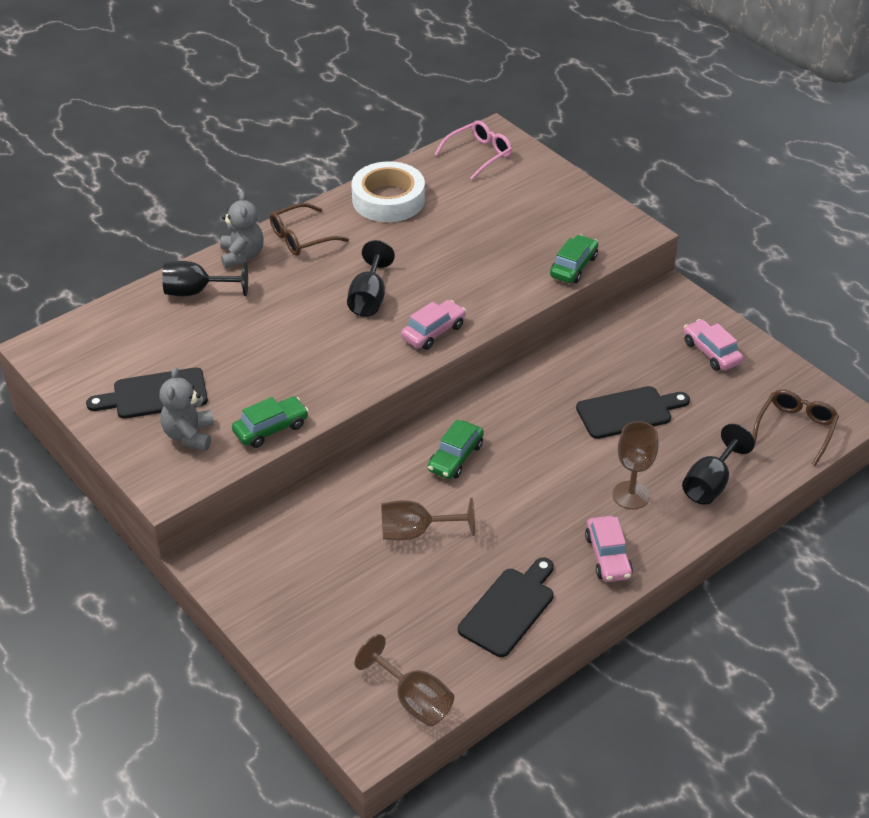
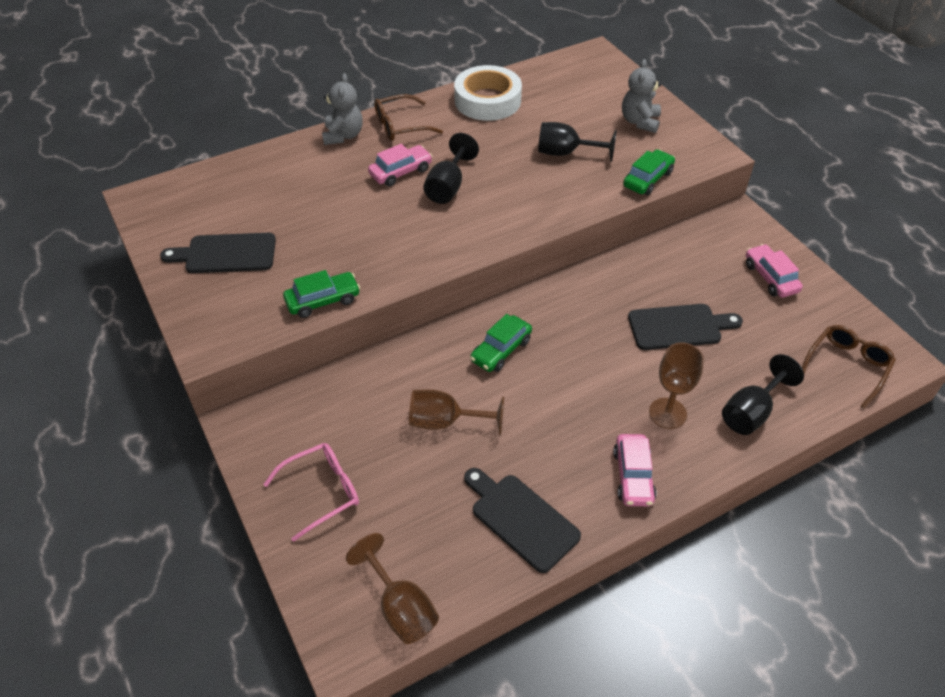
camera: 10 degrees right, 5 degrees up
grey teddy bear [160,367,214,451] -> grey teddy bear moved to [622,59,661,133]
black goblet [162,261,248,296] -> black goblet moved to [538,122,617,162]
pink car [401,300,466,350] -> pink car moved to [368,144,432,187]
pink glasses [434,120,512,180] -> pink glasses moved to [263,443,359,542]
black cutting board [458,558,554,657] -> black cutting board turned 90 degrees counterclockwise [464,468,581,573]

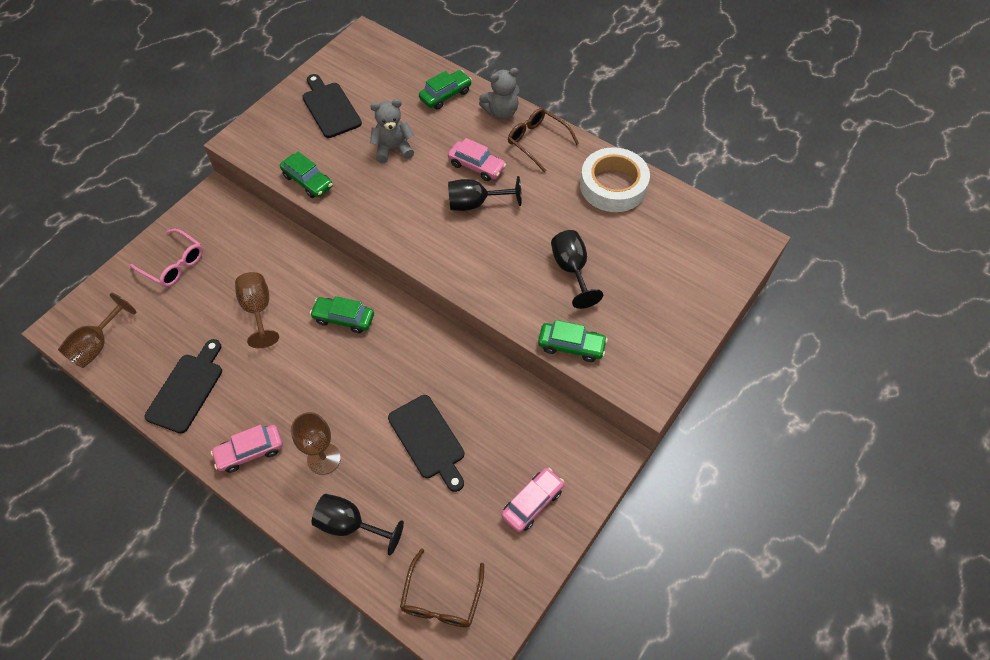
camera: 65 degrees right, 10 degrees up
grey teddy bear [622,59,661,133] -> grey teddy bear moved to [370,99,414,163]
brown glasses [802,325,896,409] -> brown glasses turned 90 degrees clockwise [400,549,484,628]
none -> green car [419,70,472,109]

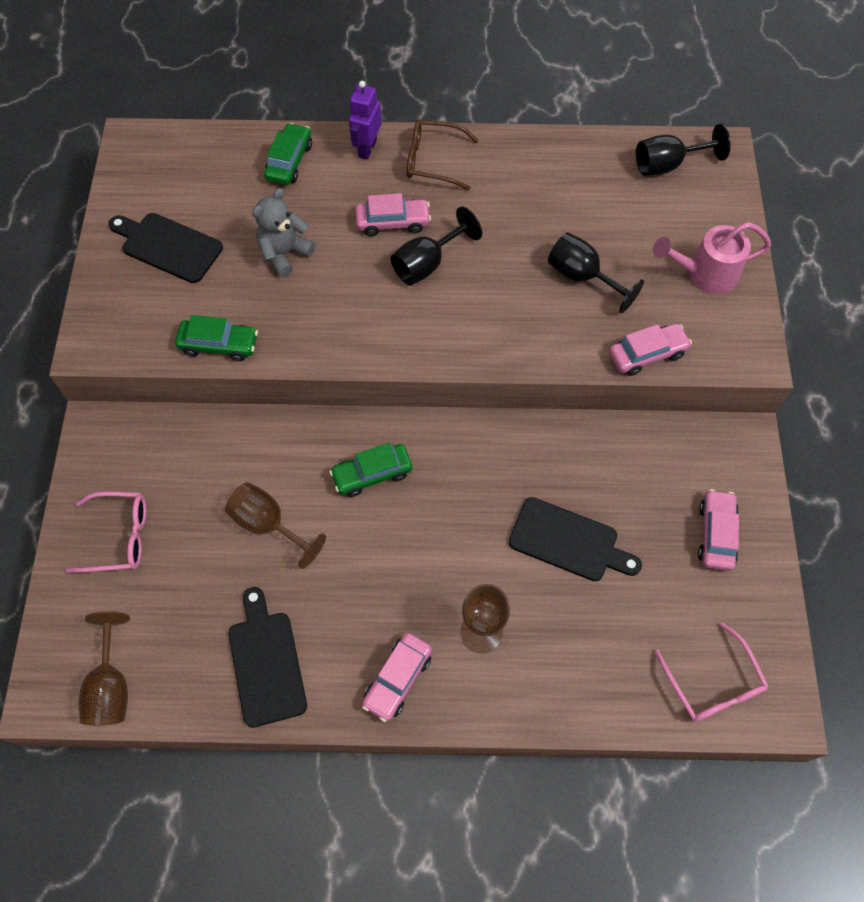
camera: 35 degrees left, 5 degrees up
black goblet [312,494,404,556] -> black goblet moved to [636,124,731,176]
brown glasses [400,549,484,628] -> pink glasses [654,622,768,722]
grey teddy bear [479,68,520,119] -> purple robot [349,81,381,160]
green car [538,320,608,362] -> pink car [609,324,692,376]
white tape [580,147,650,212] -> none
none -> pink watering can [653,222,771,294]

